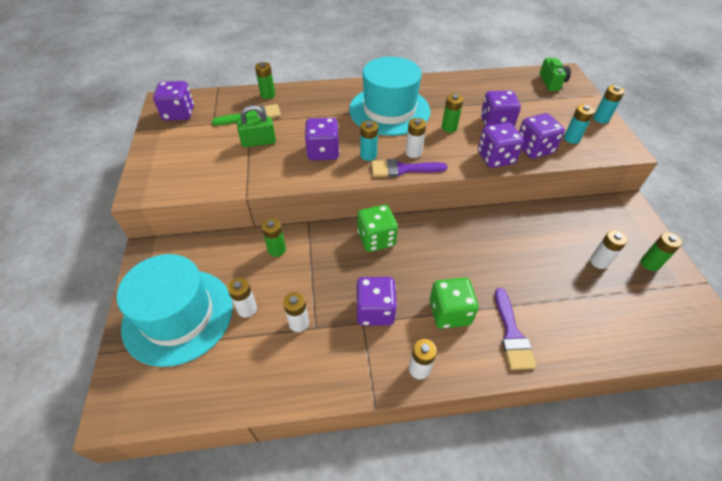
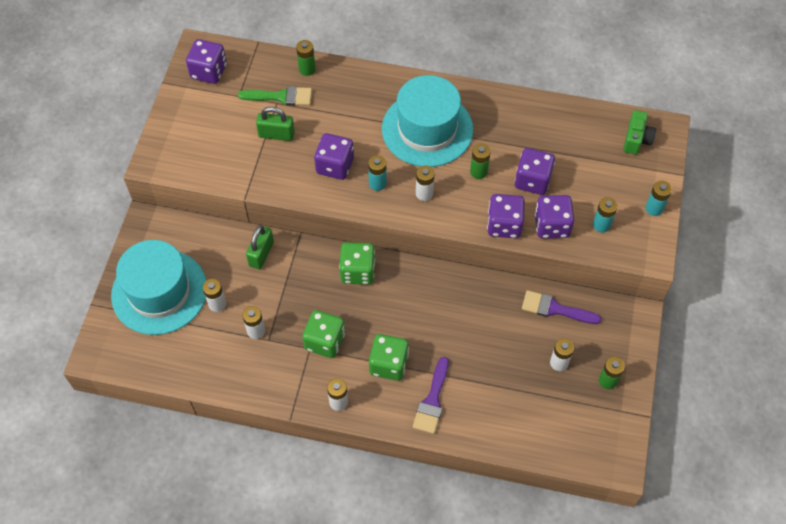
camera: 20 degrees right, 10 degrees up
green battery [262,218,286,257] -> green padlock [246,225,274,269]
purple dice [356,277,397,326] -> green dice [302,310,345,358]
purple brush [371,159,447,177] -> purple brush moved to [522,290,601,324]

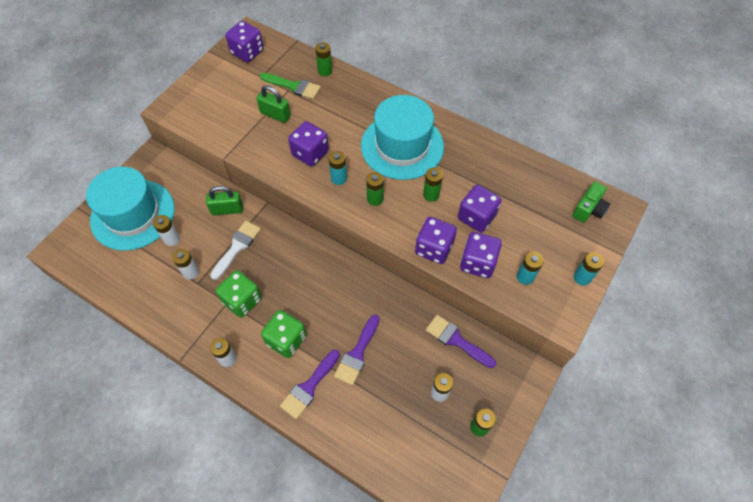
camera: 20 degrees right, 0 degrees up
green padlock [246,225,274,269] -> green padlock turned 45 degrees clockwise [206,186,243,215]
green dice [339,242,375,285] -> none
white battery [416,165,435,201] -> green battery [366,172,384,206]
none -> white brush [210,221,261,280]
none -> purple brush [334,314,380,386]

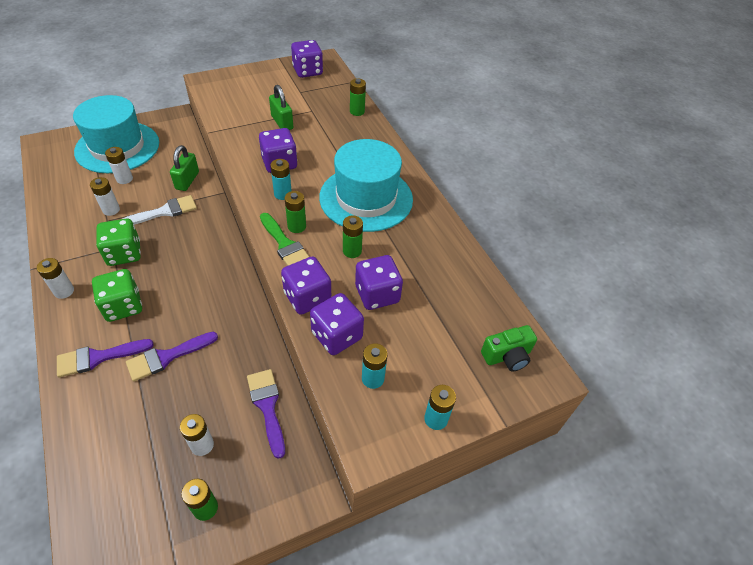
camera: 30 degrees right, 10 degrees down
green padlock [206,186,243,215] -> green padlock turned 75 degrees clockwise [170,145,199,191]
green brush [260,73,321,99] -> green brush moved to [260,213,309,266]

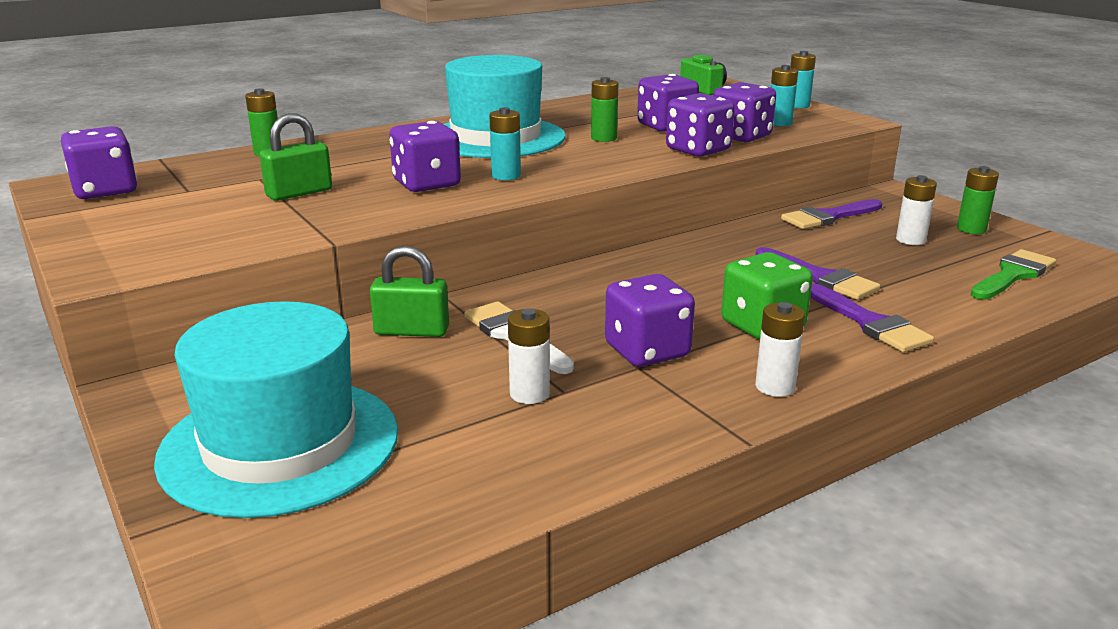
camera: 95 degrees left, 25 degrees down
green dice [96,218,141,266] -> purple dice [605,274,695,367]
white battery [105,147,133,184] -> none
green brush [260,213,309,266] -> green brush moved to [970,249,1056,300]
green battery [285,191,306,233] -> none

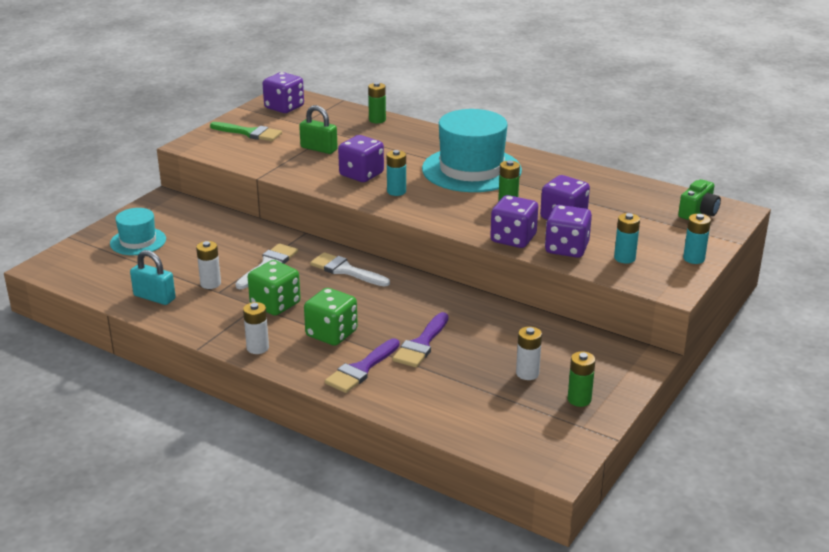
camera: 65 degrees right, 5 degrees up
turquoise hat [154,301,398,518] -> turquoise hat [110,208,166,255], size x0.54
green padlock [370,245,449,337] -> none
purple dice [605,274,695,367] -> green dice [248,260,301,316]
purple brush [781,199,882,229] -> none
green brush [970,249,1056,300] -> green brush moved to [210,122,282,141]
none -> turquoise padlock [130,250,176,305]
none -> white brush [310,252,390,287]

